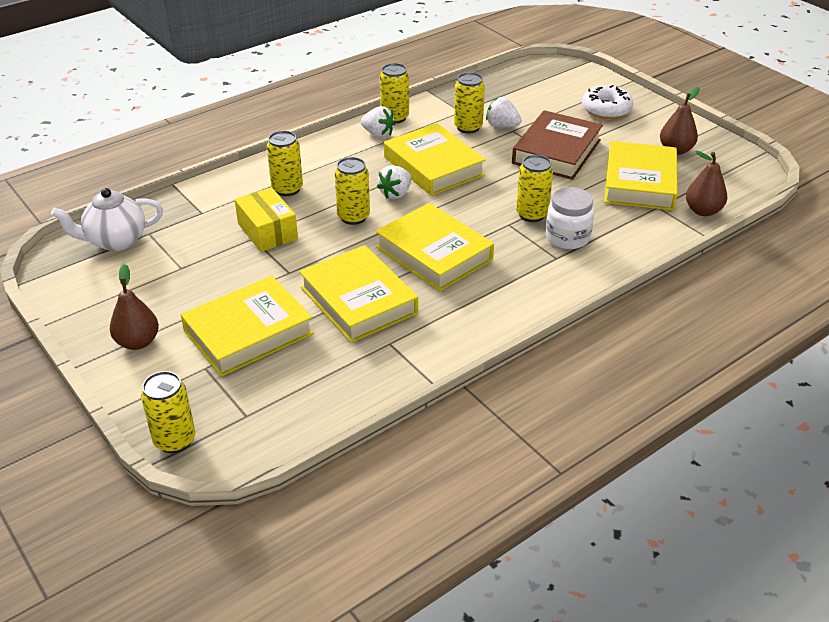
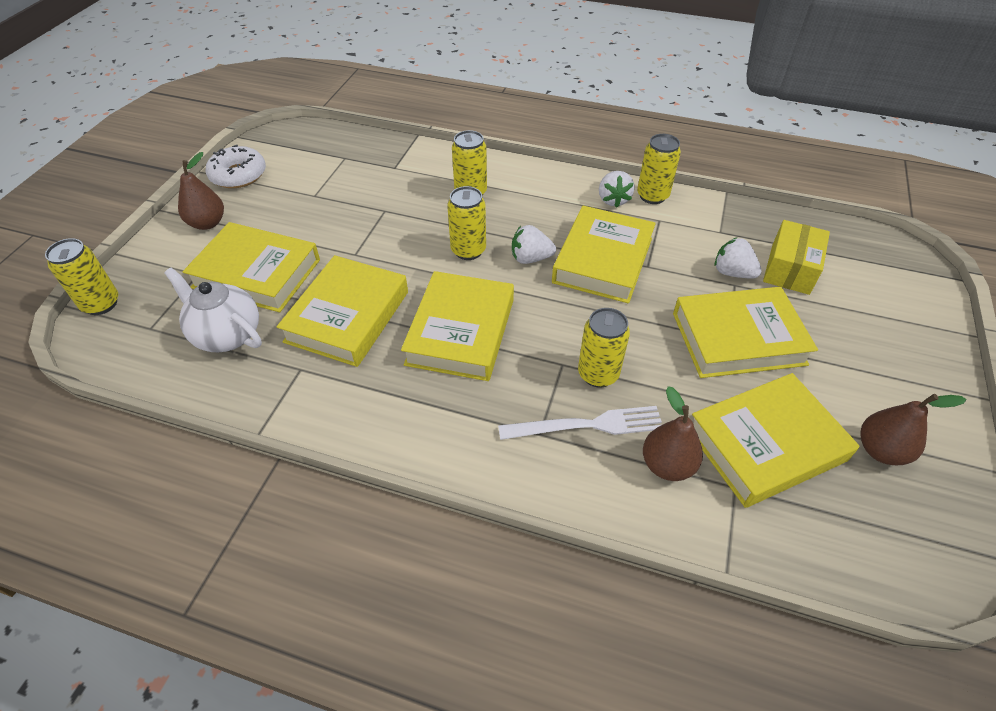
camera: 55 degrees right, 10 degrees up
white teapot [51,188,163,251] -> white teapot moved to [164,267,262,352]
yellow box [235,187,298,252] -> yellow box moved to [763,220,830,295]
yellow can [454,72,485,134] -> none
white strawberry [486,97,522,127] -> white strawberry turned 45 degrees counterclockwise [715,237,762,279]
brown book [512,110,603,180] -> yellow book [673,287,818,378]
white jar [546,187,594,249] -> white fork [498,406,662,440]
white donut [582,85,633,119] -> white donut moved to [205,145,266,188]
brown pear [686,150,727,216] -> brown pear moved to [643,386,703,481]

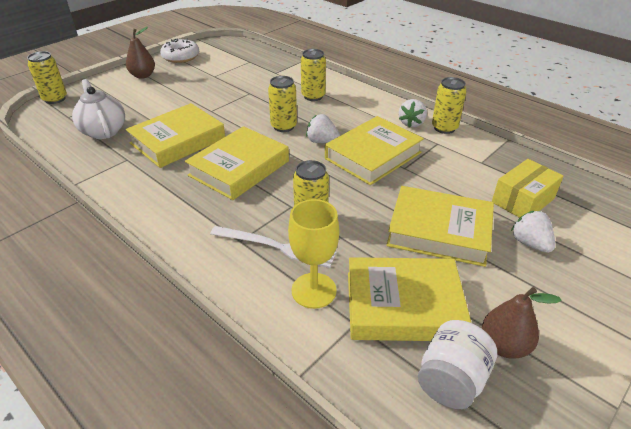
camera: 25 degrees right, 10 degrees down
yellow book [183,222,320,312] -> none
brown pear [643,386,703,481] -> yellow goblet [288,199,339,309]
white strawberry [715,237,762,279] -> white strawberry moved to [511,211,555,253]
none -> white jar [418,320,497,409]

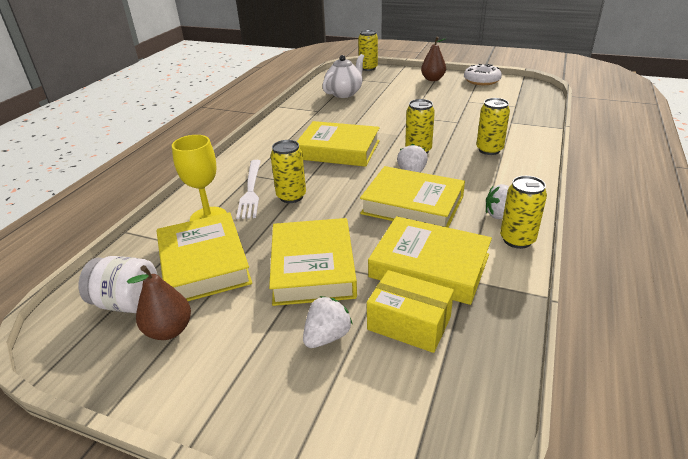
camera: 70 degrees right, 5 degrees down
yellow book [126,103,225,168] -> yellow book moved to [368,216,492,305]

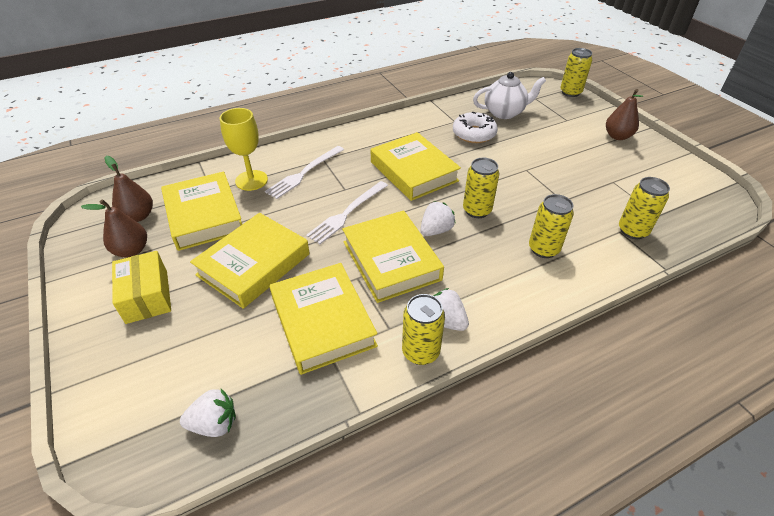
camera: 40 degrees right, 10 degrees up
white jar [79,256,157,313] -> brown pear [105,156,153,222]
yellow book [157,212,252,301] -> yellow book turned 45 degrees counterclockwise [161,171,242,251]
yellow can [270,140,306,203] -> yellow can moved to [619,177,670,239]
white strawberry [303,296,353,348] -> white strawberry moved to [180,389,236,437]
yellow box [367,270,454,353] -> yellow box moved to [112,251,171,324]
white donut [464,64,502,85] -> white donut moved to [453,112,498,143]
none -> white fork [306,181,388,244]

